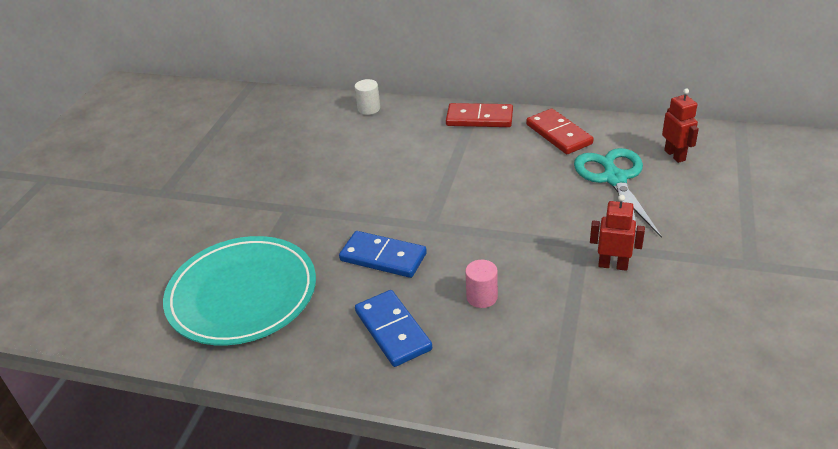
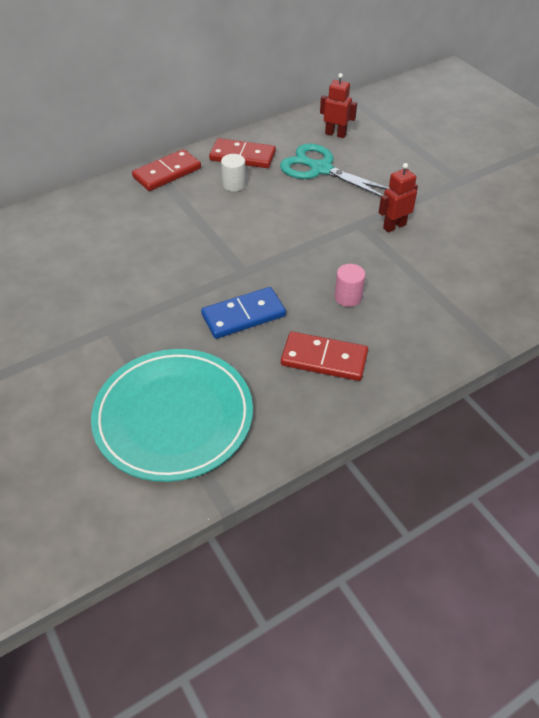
camera: 50 degrees left, 10 degrees up
white cylinder [355,79,380,115] -> white cylinder moved to [221,154,246,192]
blue domino [355,290,432,367] -> red domino [281,331,368,381]

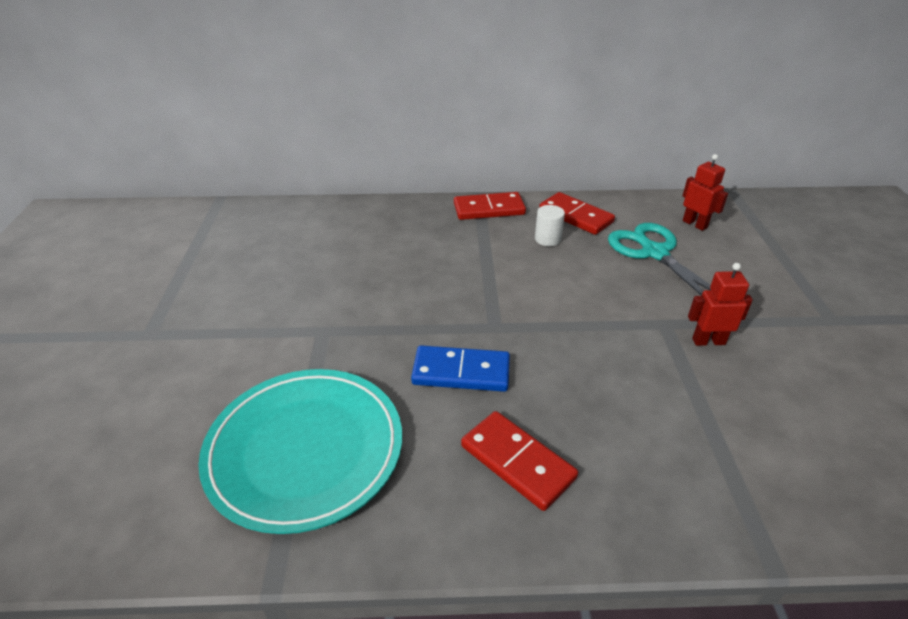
camera: 30 degrees right, 10 degrees down
pink cylinder [335,264,365,307] -> none

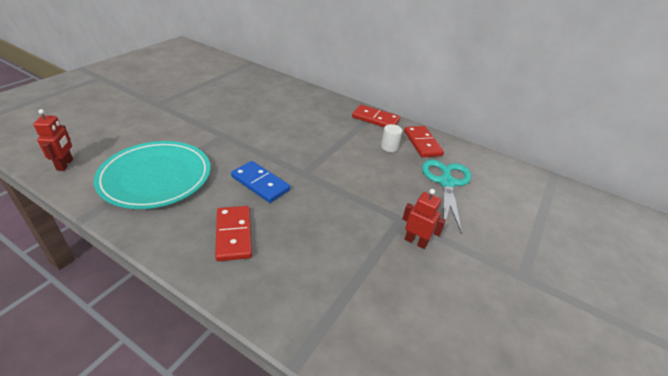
camera: 30 degrees right, 0 degrees up
red robot [683,154,728,231] -> red robot moved to [33,109,73,171]

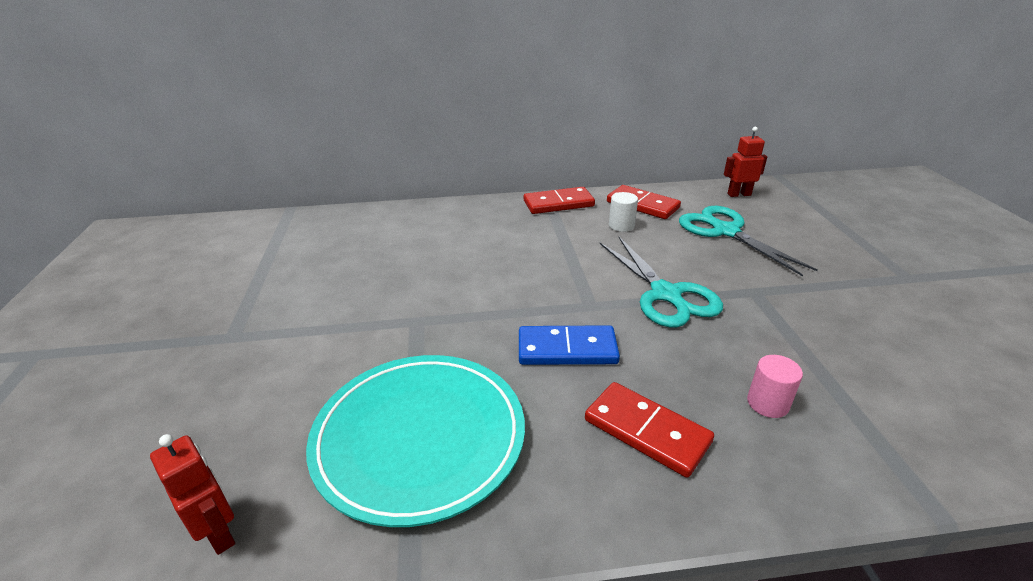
camera: 35 degrees left, 5 degrees down
red robot [402,189,446,249] -> red robot moved to [724,127,767,197]
none -> turquoise scissors [600,237,723,327]
none -> pink cylinder [747,355,803,418]

